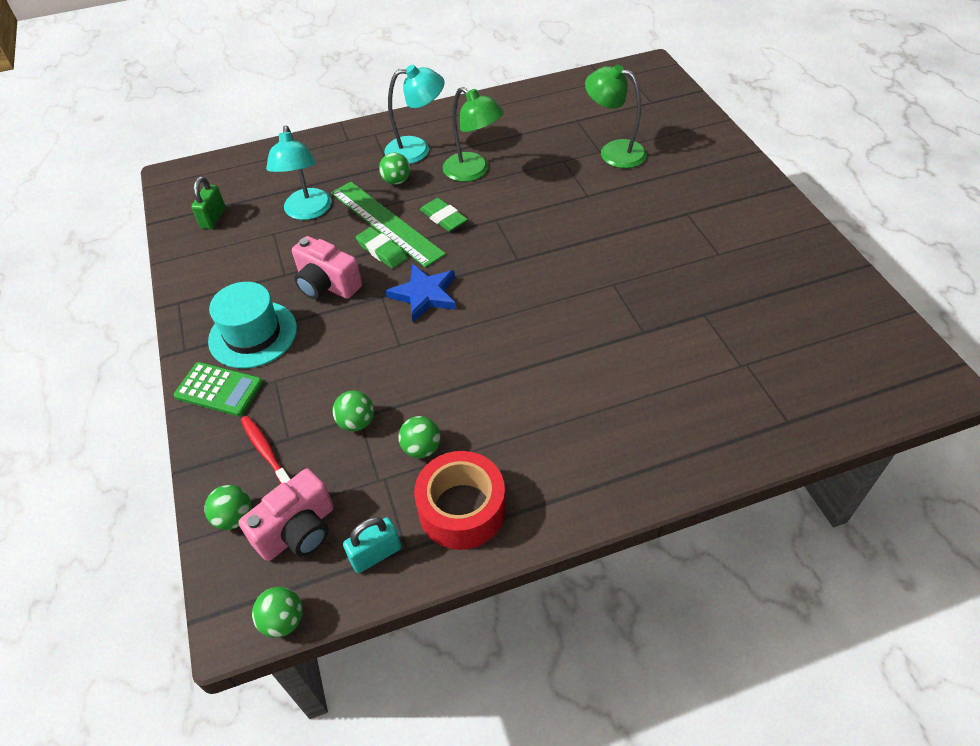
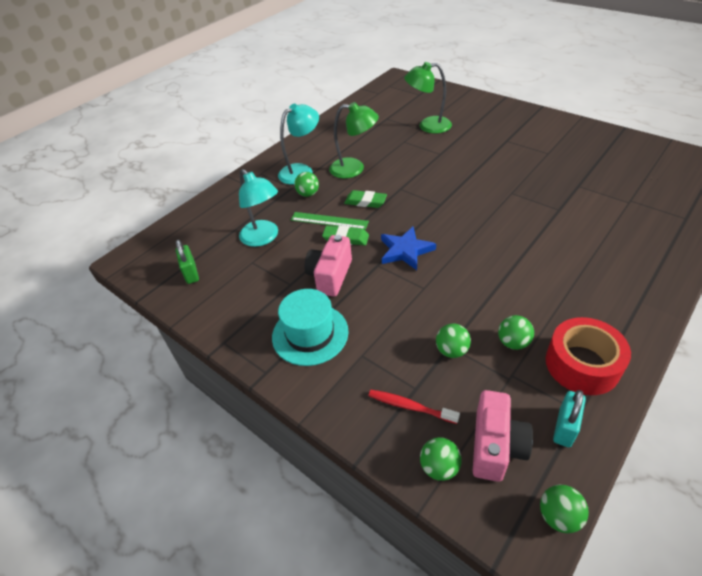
camera: 30 degrees left, 5 degrees down
green calculator [174,362,263,416] -> none
pink camera [292,236,362,299] -> pink camera turned 105 degrees clockwise [304,235,352,297]
green ruler [331,182,446,268] -> green ruler [291,212,369,230], size x0.64

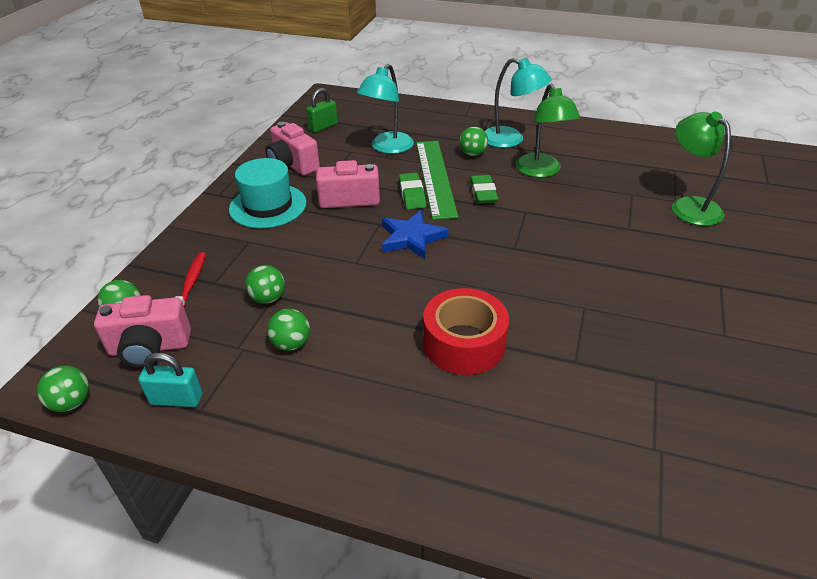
camera: 65 degrees right, 5 degrees down
green ruler [291,212,369,230] -> green ruler [416,141,458,220], size x1.57
red tape [546,317,631,395] -> red tape moved to [423,288,509,375]
none -> pink camera [265,122,320,176]

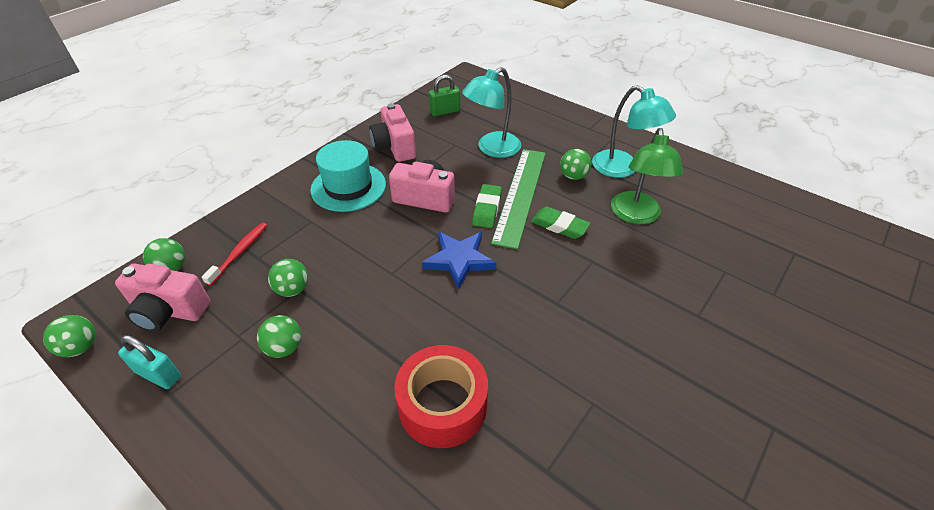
camera: 20 degrees right, 5 degrees up
green eraser [470,175,498,204] -> green eraser turned 75 degrees counterclockwise [531,206,591,239]
green lamp [672,111,731,226] -> none

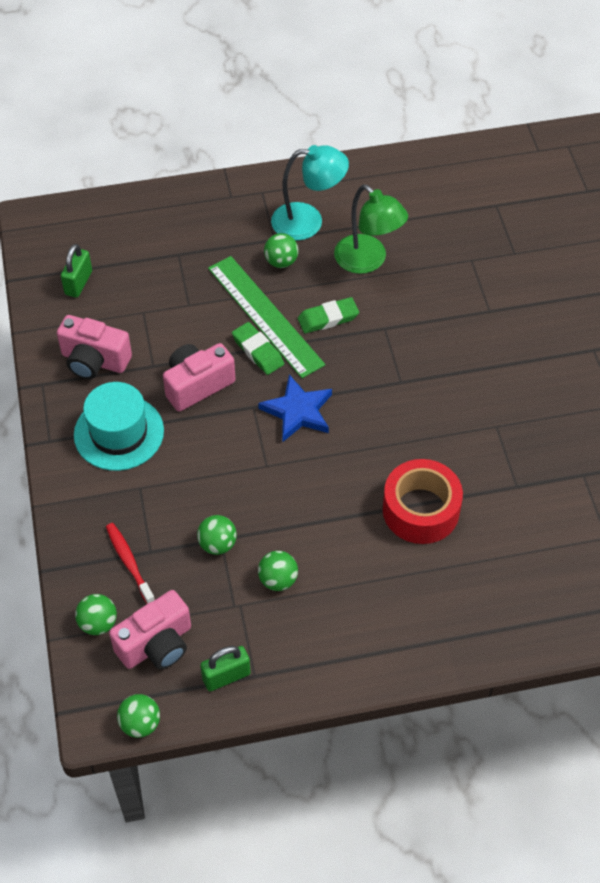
camera: 50 degrees left, 10 degrees up
turquoise padlock [118,335,181,389] -> green padlock [200,646,251,691]
turquoise lamp [462,67,521,158] -> none

